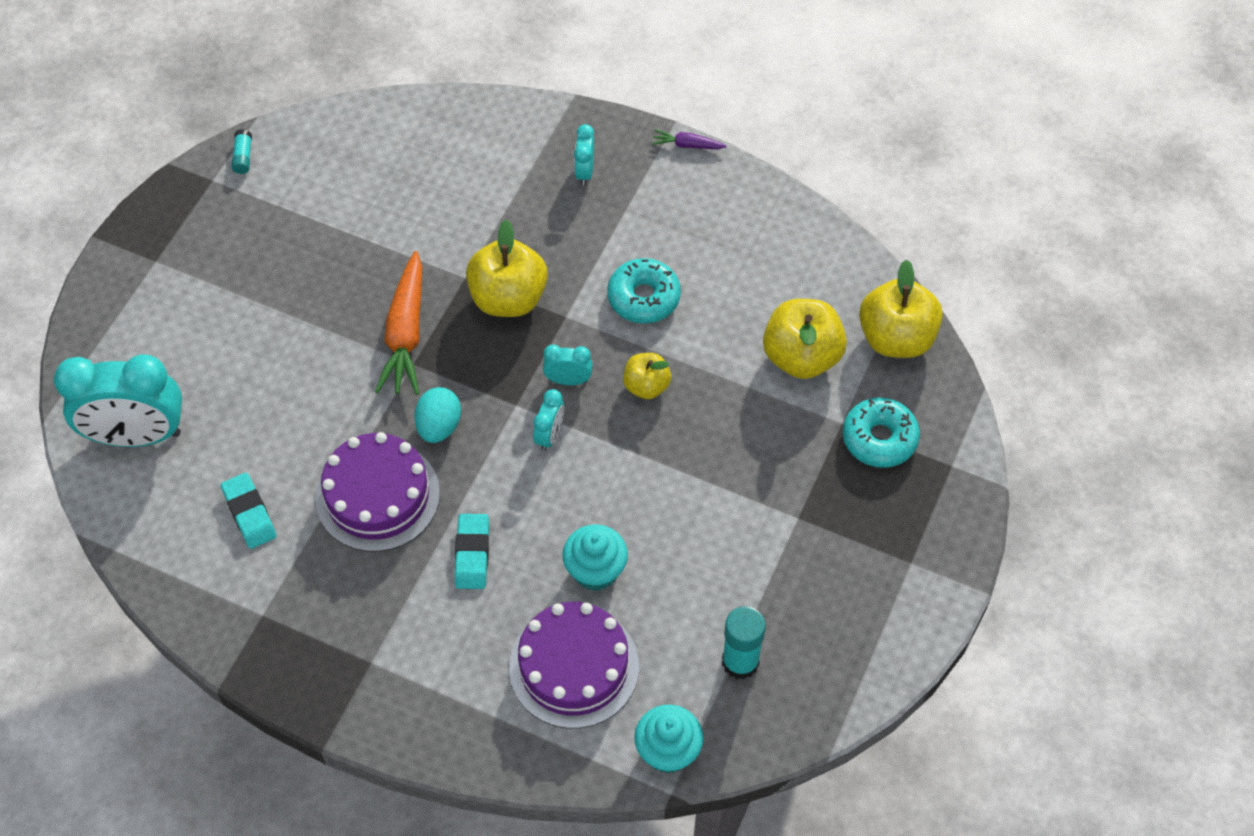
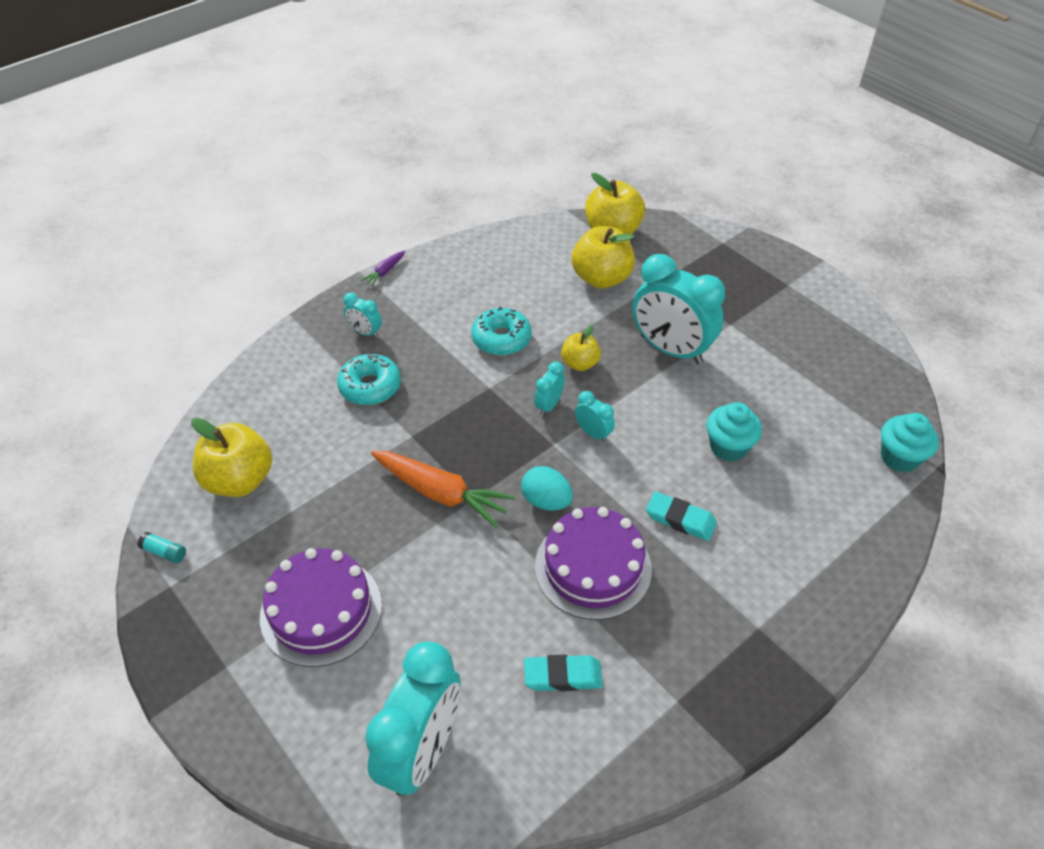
camera: 65 degrees left, 10 degrees down
yellow apple [466,219,548,317] -> yellow apple moved to [191,418,272,497]
purple cake [509,602,639,729] -> purple cake moved to [260,548,382,667]
turquoise glue stick [722,606,766,679] -> none
turquoise donut [843,397,920,468] -> turquoise donut moved to [337,353,401,405]
none -> turquoise clock [632,254,725,364]

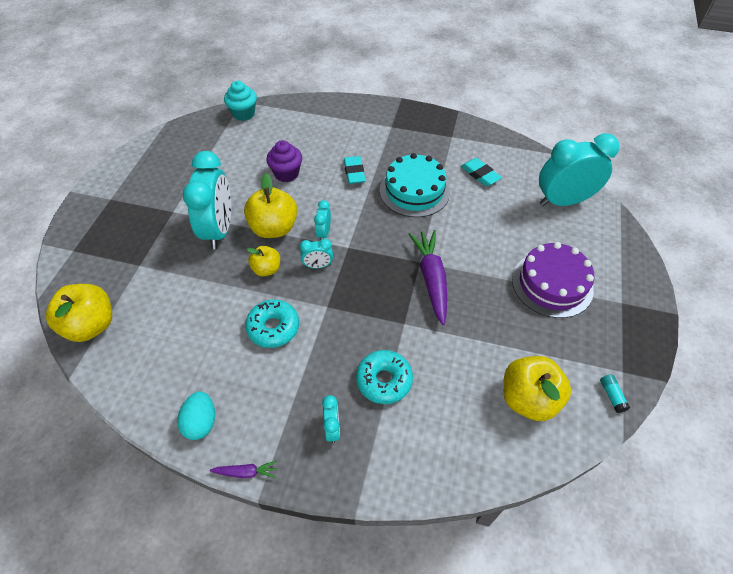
camera: 125 degrees left, 5 degrees up
orange carrot [371,451,515,528] -> purple carrot [408,230,447,325]
turquoise egg [521,466,573,511] -> turquoise egg moved to [177,391,215,440]
purple cake [535,507,652,620] -> turquoise cake [380,153,450,217]
yellow apple [572,226,635,289] -> yellow apple moved to [244,173,297,238]
turquoise cupcake [706,402,762,462] -> purple cupcake [266,140,302,182]

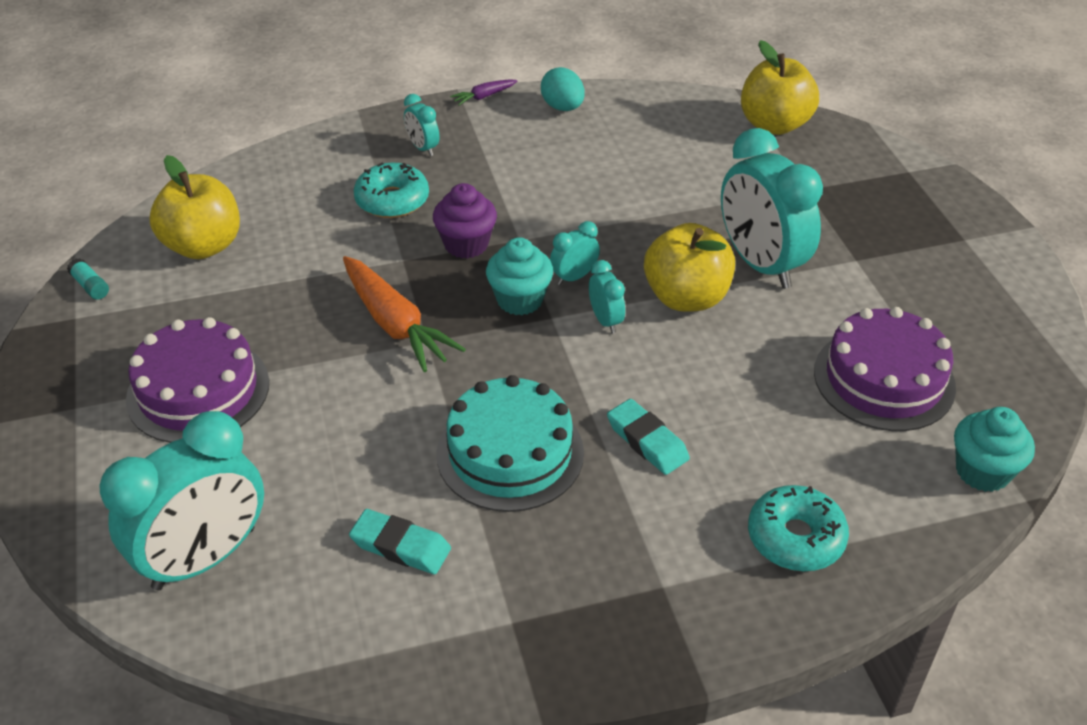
camera: 150 degrees right, 10 degrees down
turquoise donut [245,299,299,348] -> turquoise donut moved to [748,485,849,571]
yellow apple [247,246,280,276] -> none
purple cupcake [266,140,302,182] -> purple cupcake moved to [433,183,497,259]
purple carrot [408,230,447,325] -> orange carrot [343,256,466,372]
none -> turquoise cupcake [486,237,553,315]
none -> purple cake [814,307,956,431]

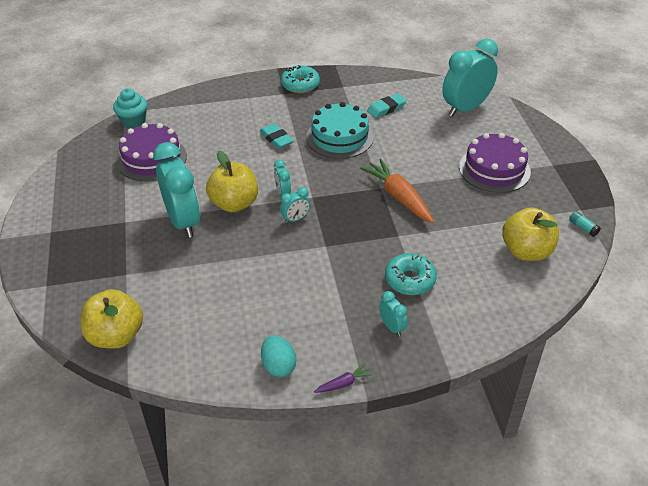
camera: 175 degrees left, 0 degrees up
turquoise eraser [349,509,451,574] -> turquoise eraser turned 60 degrees counterclockwise [367,93,407,118]
purple cupcake [433,183,497,259] -> none
turquoise cupcake [486,237,553,315] -> none
turquoise donut [748,485,849,571] -> turquoise donut moved to [281,65,320,93]

